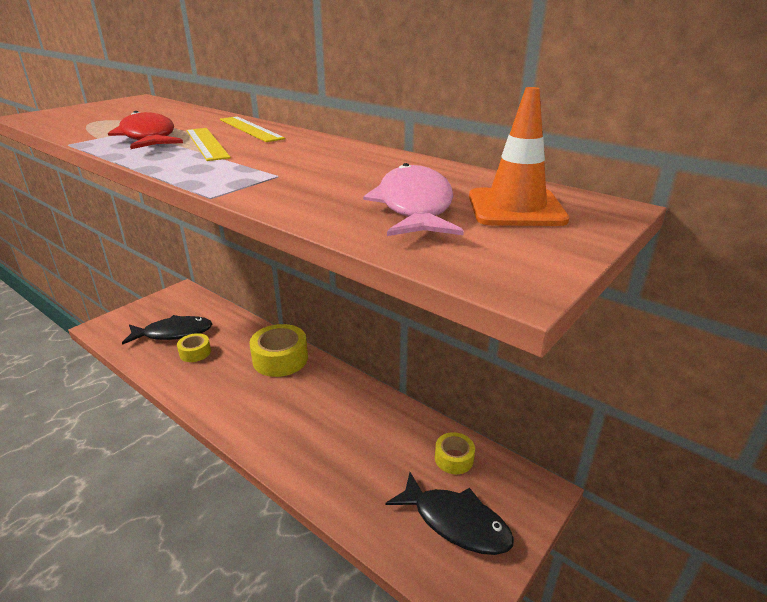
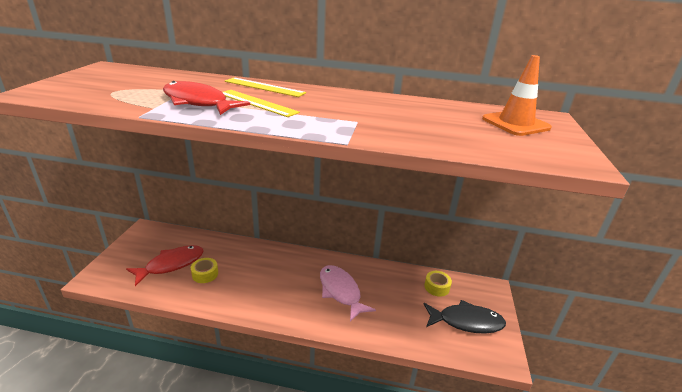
camera: 30 degrees left, 0 degrees up
black fish [122,315,212,345] -> red fish [126,245,204,286]
yellow tape [250,324,308,377] -> none
pink fish [363,163,464,236] -> pink fish moved to [320,265,376,321]

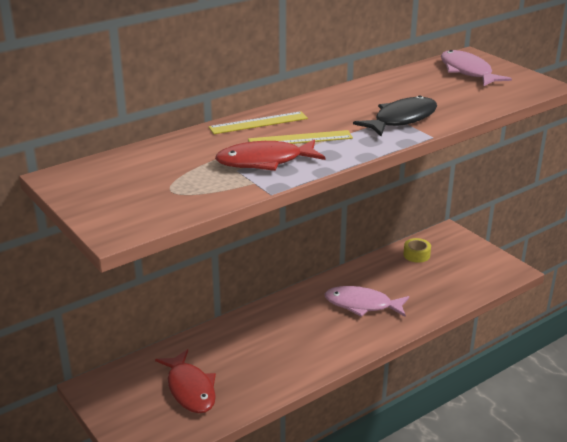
camera: 45 degrees left, 0 degrees up
red fish [126,245,204,286] -> red fish turned 150 degrees clockwise [155,349,216,413]
yellow tape [191,258,218,283] -> none
black fish [424,300,506,334] -> black fish moved to [353,96,437,136]
orange traffic cone [482,55,552,136] -> pink fish [441,50,512,86]

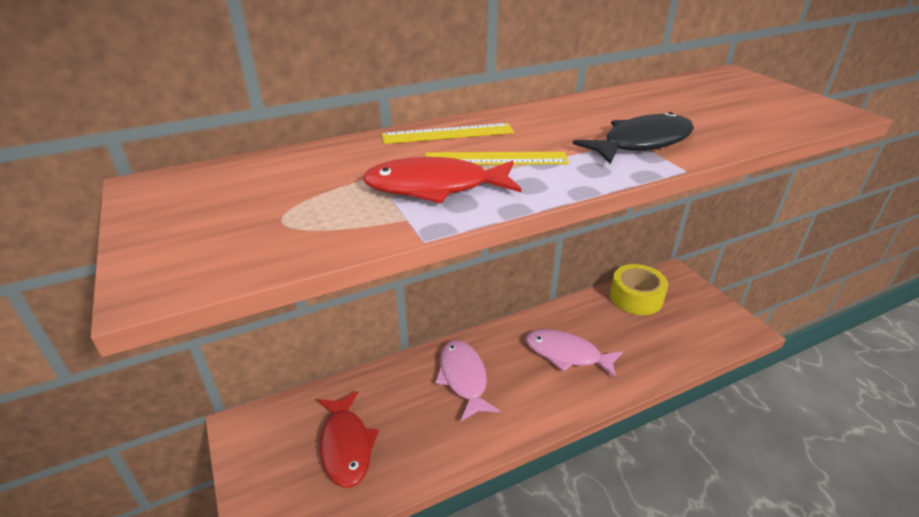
camera: 10 degrees right, 5 degrees up
yellow tape [403,238,431,263] -> yellow tape [610,264,668,315], size x1.78
pink fish [441,50,512,86] -> pink fish moved to [435,340,500,421]

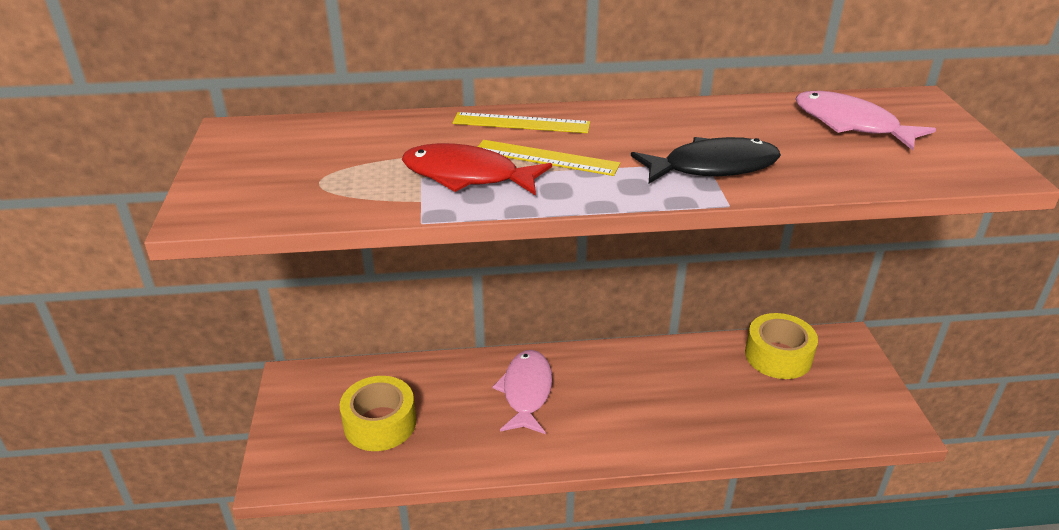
camera: 20 degrees right, 0 degrees up
red fish [318,391,379,488] -> yellow tape [339,376,416,451]
pink fish [526,329,623,379] -> pink fish moved to [795,91,936,150]

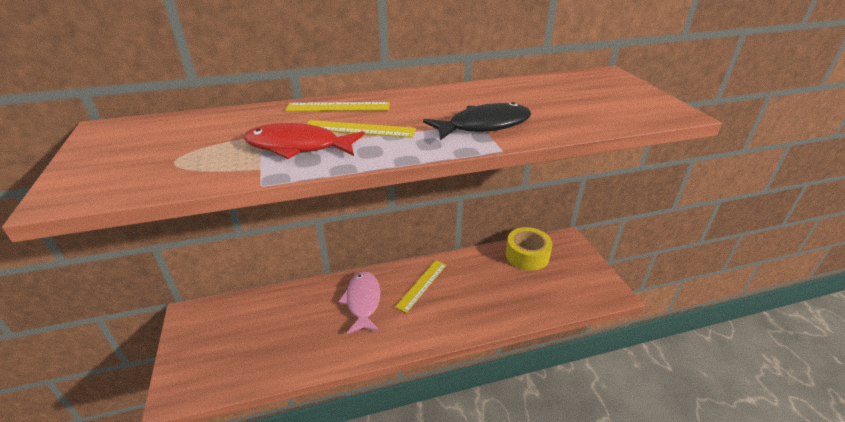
camera: 10 degrees left, 0 degrees up
yellow tape [339,376,416,451] -> none
pink fish [795,91,936,150] -> none
none -> yellow ruler [395,260,446,313]

